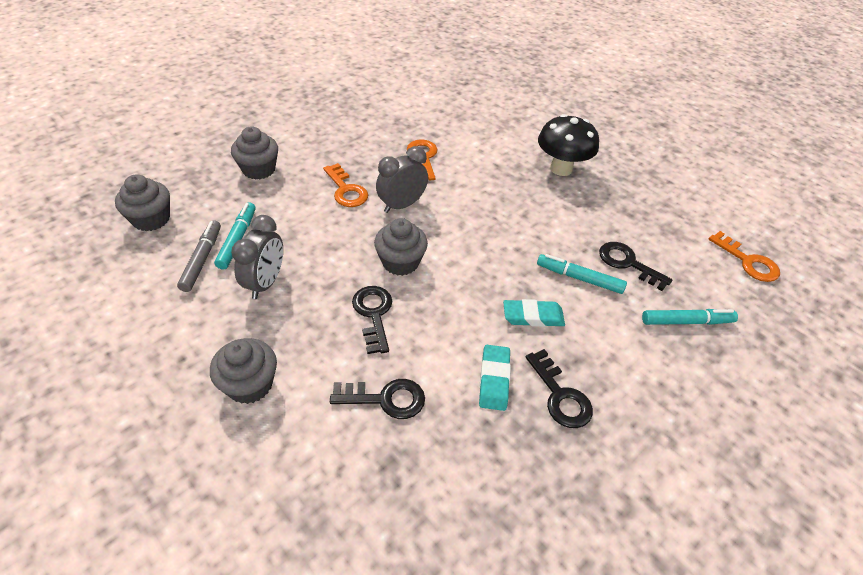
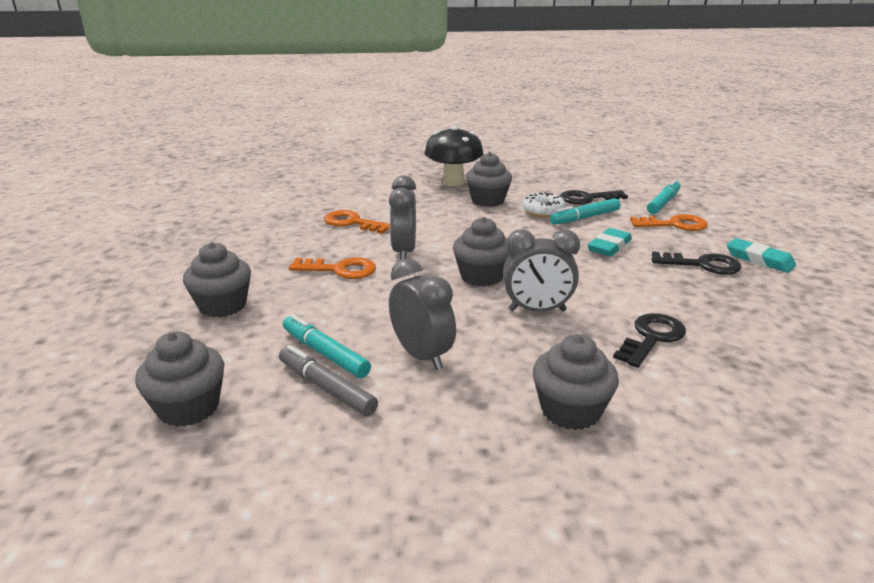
camera: 50 degrees left, 20 degrees down
black key [352,286,392,354] -> grey clock [503,229,580,312]
turquoise eraser [479,345,511,411] -> turquoise eraser moved to [727,238,796,273]
orange key [709,231,780,282] -> orange key moved to [630,214,708,231]
none -> grey cupcake [466,152,512,207]
none -> white donut [522,192,566,218]

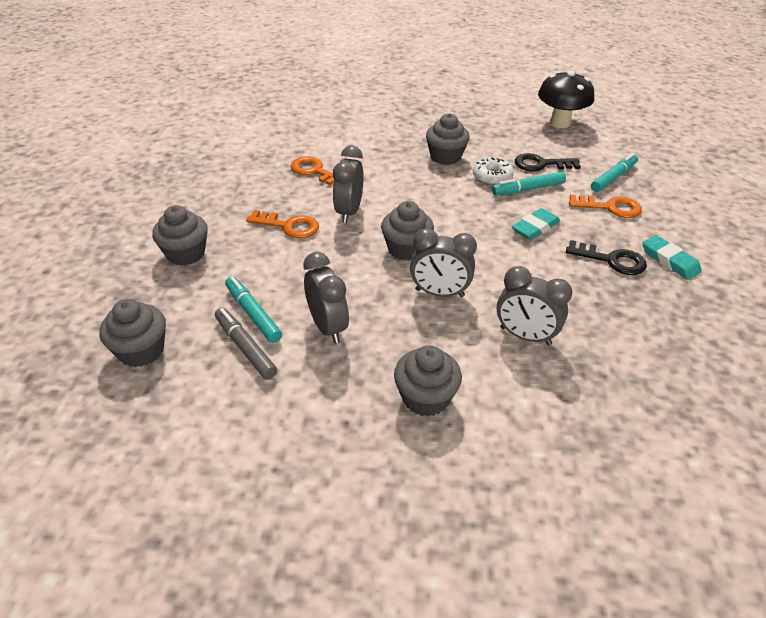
camera: 10 degrees right, 15 degrees up
black mushroom [424,125,483,186] -> black mushroom moved to [538,71,594,128]
black key [613,313,686,368] -> grey clock [497,266,572,345]

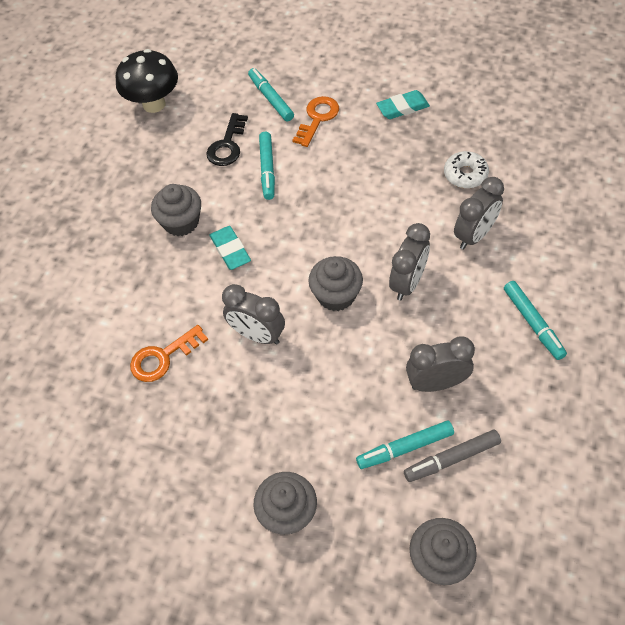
camera: 70 degrees left, 15 degrees up
orange key [246,210,319,239] -> none
grey cupcake [394,345,462,417] -> turquoise marker [504,281,567,360]
white donut [473,157,514,185] -> white donut moved to [444,151,489,188]
turquoise eraser [512,208,560,240] -> turquoise eraser moved to [210,226,251,270]
black key [566,240,647,275] -> none

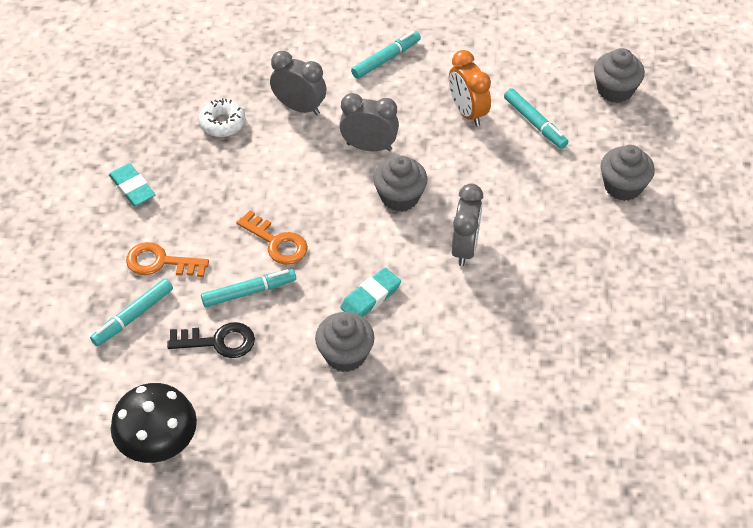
camera: 110 degrees left, 5 degrees down
orange key [130,325,208,382] -> orange key moved to [236,210,308,265]
grey marker [404,430,501,482] -> none
grey clock [406,336,475,392] -> orange clock [449,50,491,126]

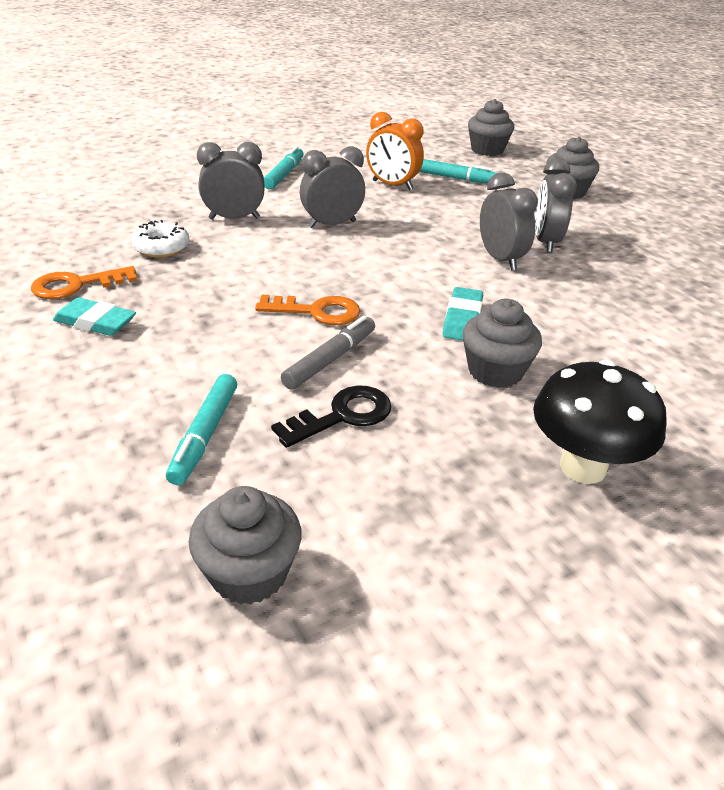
camera: 35 degrees left, 15 degrees down
black mushroom [111,383,197,463] -> black mushroom moved to [533,360,667,484]
orange key [126,242,209,277] -> orange key moved to [31,266,137,299]
turquoise marker [201,269,296,307] -> grey marker [281,316,375,390]
grey cupcake [373,155,427,212] -> grey cupcake moved to [189,486,302,605]
none -> grey clock [535,158,577,253]

